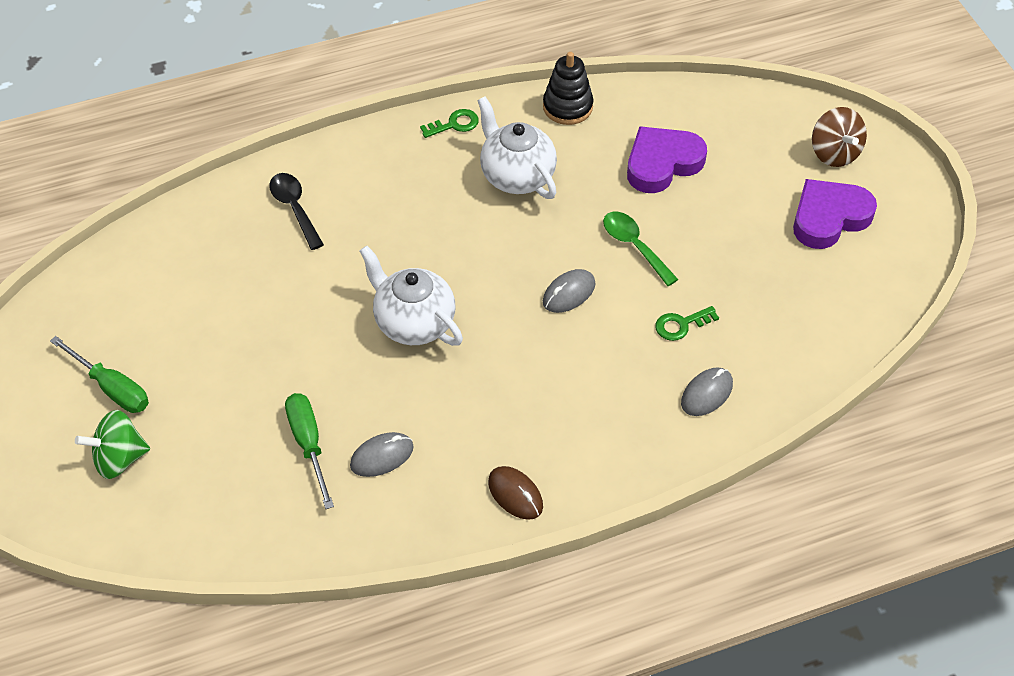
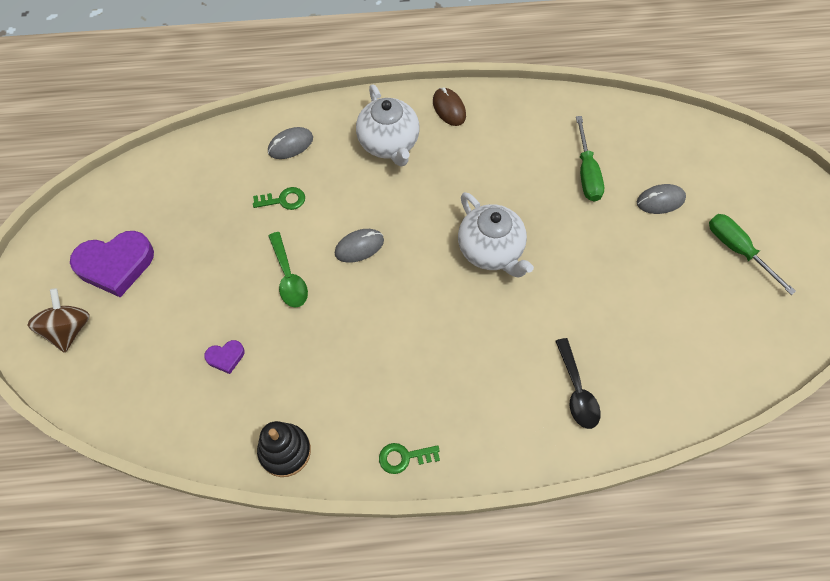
camera: 165 degrees left, 10 degrees up
green spinning top [75,410,150,479] -> none
grey mouse [350,432,414,477] -> grey mouse moved to [637,184,686,214]
white teapot [477,97,557,199] -> white teapot moved to [356,84,420,167]
purple heart [627,126,707,193] -> purple heart [204,340,244,374], size x0.47

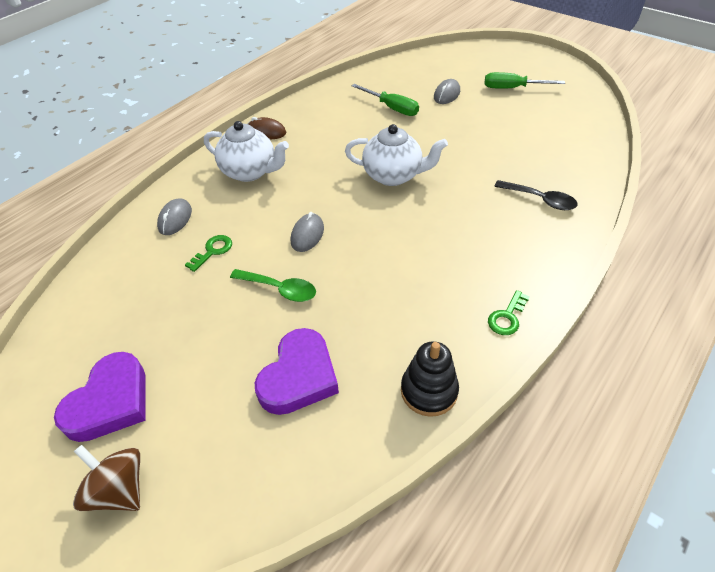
camera: 45 degrees left, 15 degrees down
purple heart [204,340,244,374] -> purple heart [255,328,339,415], size x2.13

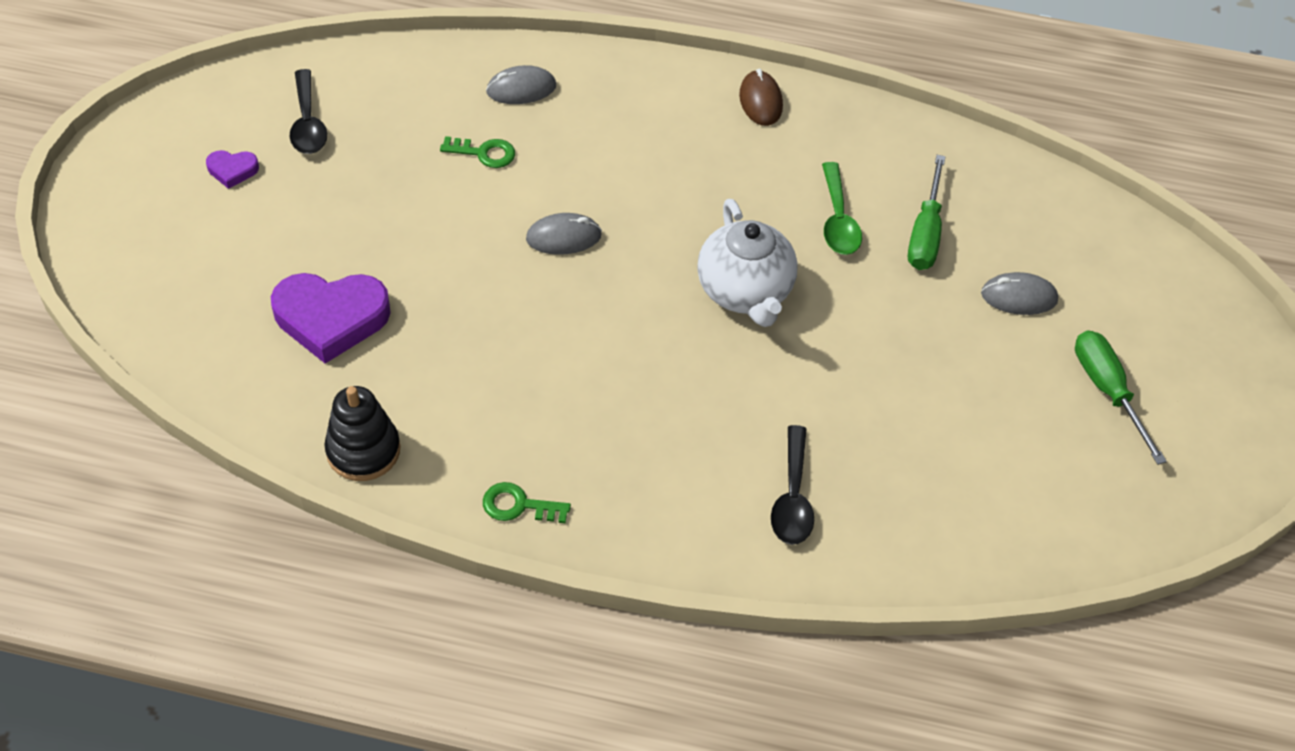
camera: 60 degrees right, 5 degrees up
purple heart [54,352,146,442] -> purple heart [206,150,259,189], size x0.47
brown spinning top [73,445,140,511] -> none
white teapot [204,121,289,182] -> none
green spoon [230,269,316,302] -> green spoon moved to [822,162,862,255]
none -> black spoon [290,69,327,154]

